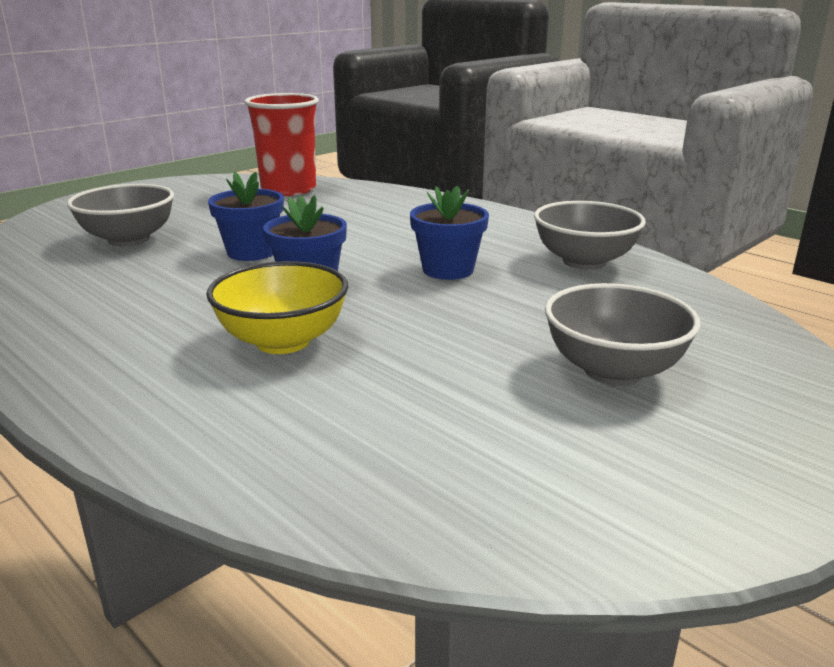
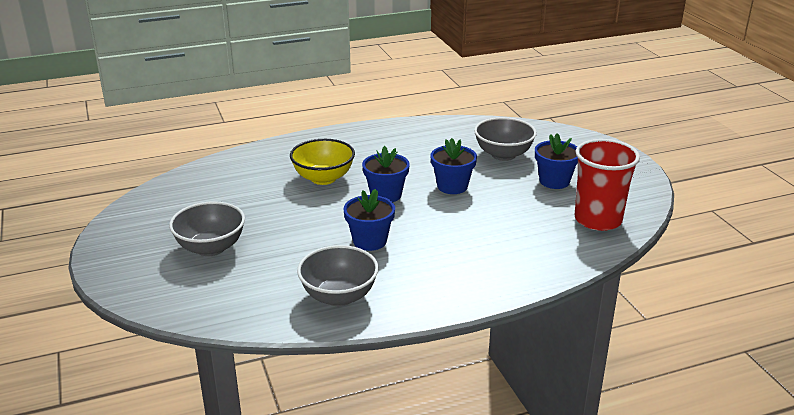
camera: 115 degrees right, 5 degrees up
none -> blue flower pot [535,133,578,189]

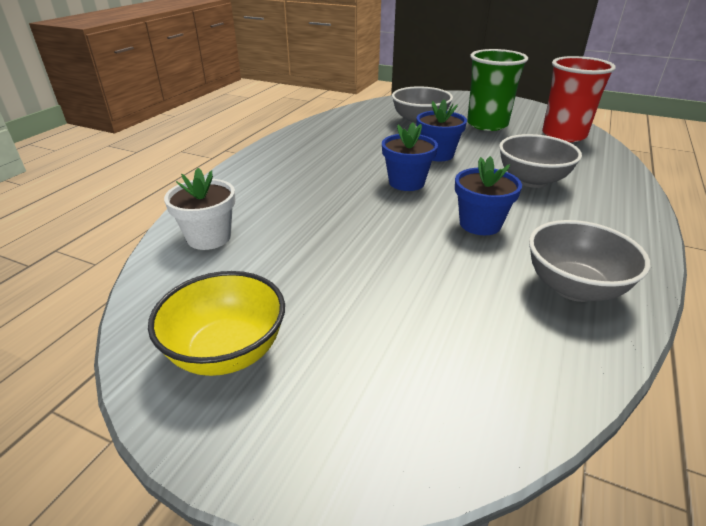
camera: 45 degrees left, 5 degrees up
grey bowl [169,201,245,256] -> grey bowl moved to [499,134,582,188]
yellow bowl [290,139,355,185] -> yellow bowl moved to [148,271,285,376]
blue flower pot [535,133,578,189] -> green cup [467,49,528,131]
none -> white flower pot [164,168,235,250]

